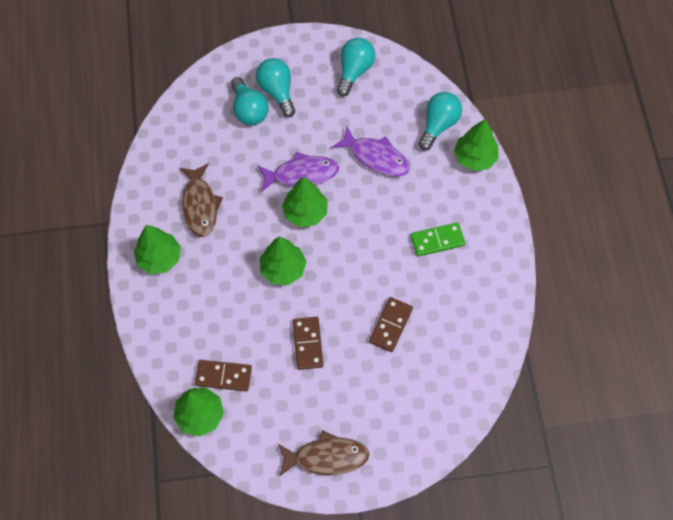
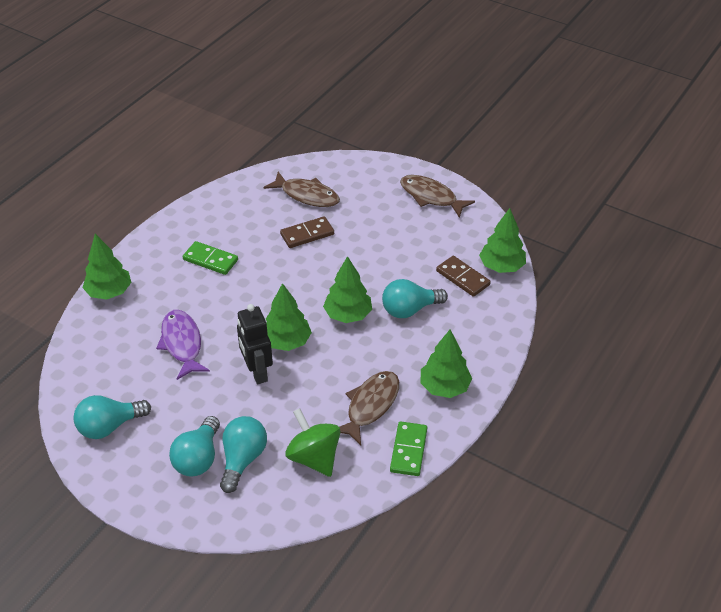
camera: 140 degrees left, 20 degrees down
purple fish [257,152,339,192] -> black robot [237,304,273,384]
brown domino [293,317,323,370] -> none
turquoise light bulb [418,92,462,151] -> turquoise light bulb moved to [382,279,448,318]
none -> brown fish [263,172,340,207]
none -> green spinning top [285,408,341,477]
none -> green domino [390,421,427,476]

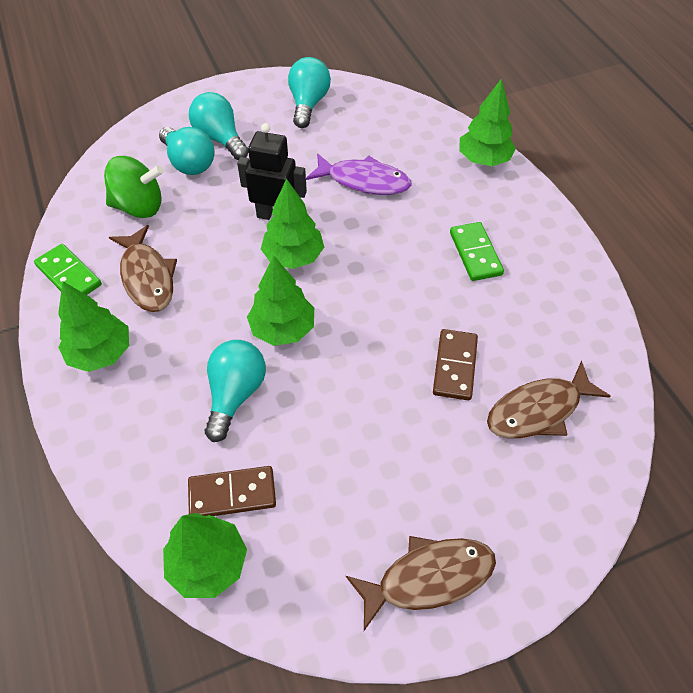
camera: 125 degrees right, 10 degrees up
green domino [183,241,238,275] -> green domino turned 75 degrees counterclockwise [450,222,504,281]

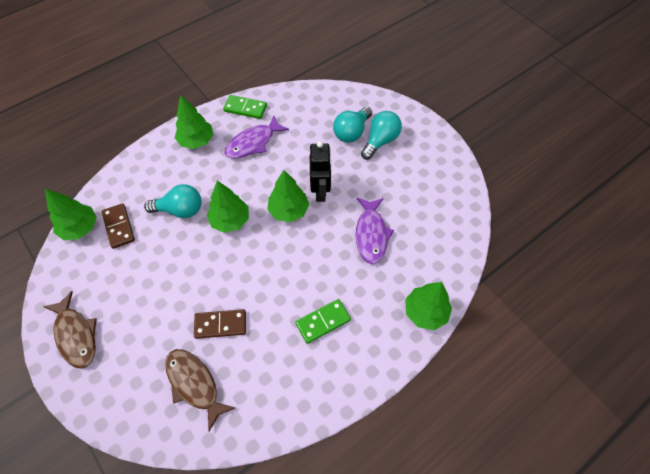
camera: 75 degrees right, 5 degrees up
green domino [34,244,102,295] -> green domino turned 75 degrees clockwise [223,95,267,119]
green spinning top [104,156,164,218] -> none
brown fish [109,225,177,312] -> purple fish [224,116,289,159]
turquoise light bulb [288,57,331,128] -> none

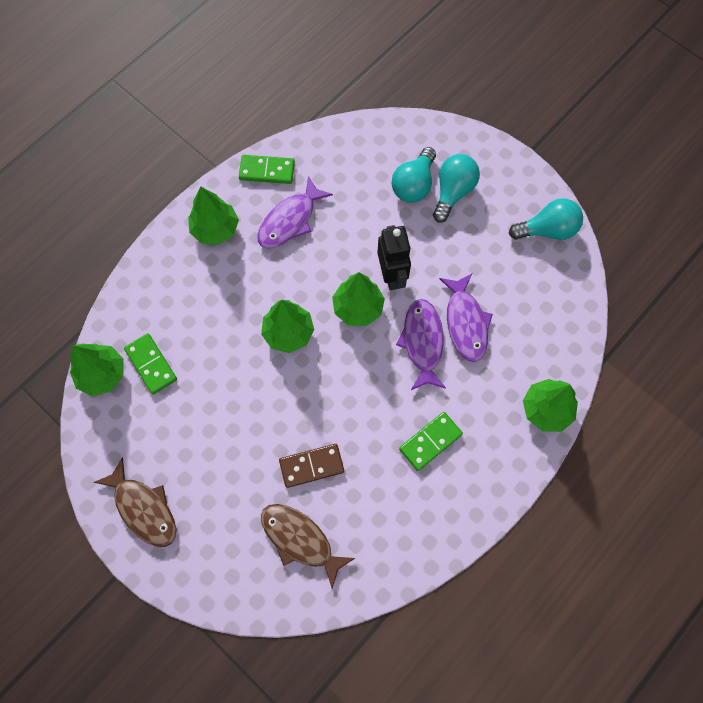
camera: 10 degrees left, 10 degrees up
brown domino [102,203,135,249] -> green domino [124,333,177,394]
turquoise light bulb [144,184,202,218] -> turquoise light bulb moved to [509,198,583,240]
none -> purple fish [396,299,446,390]

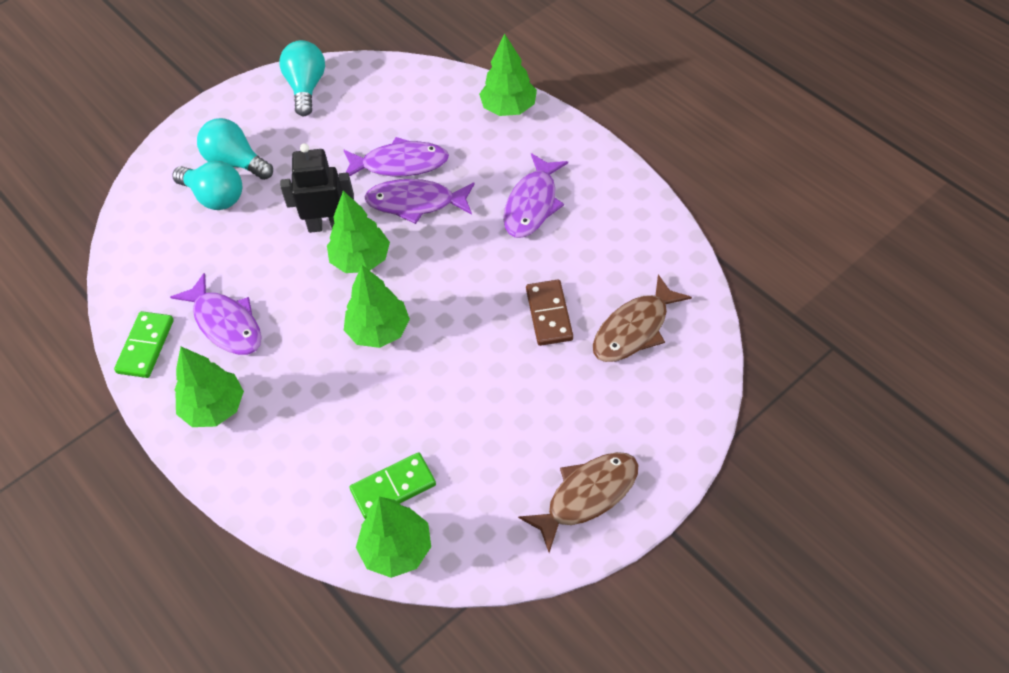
camera: 80 degrees left, 15 degrees down
green domino [399,412,463,471] -> purple fish [503,153,568,238]

